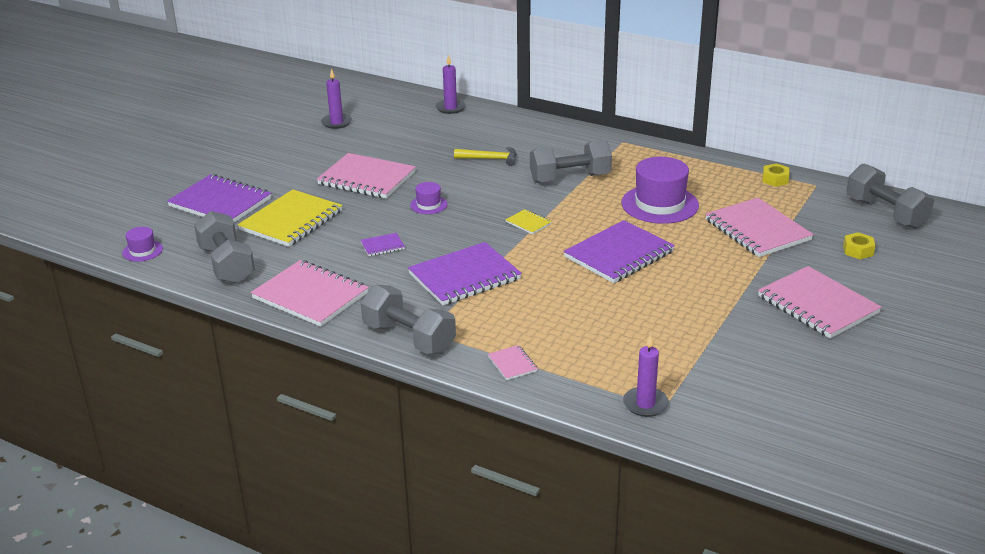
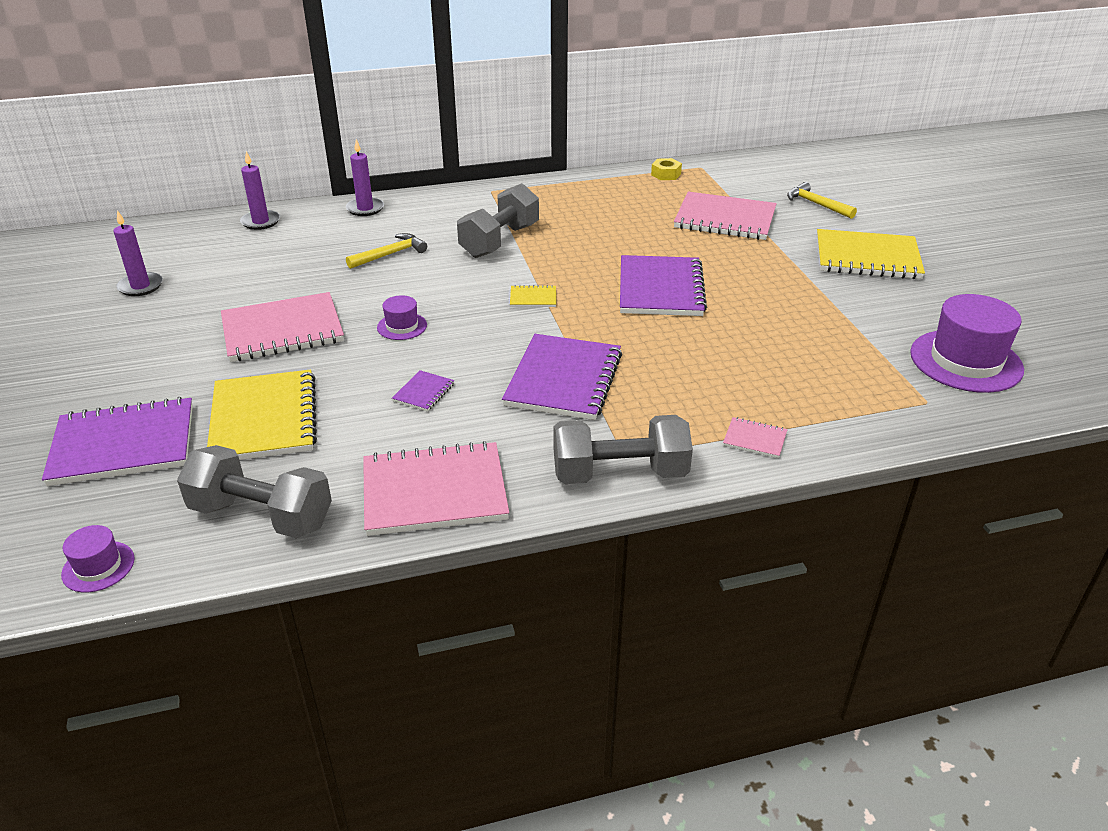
camera: 45 degrees left, 5 degrees up
purple hat [621,157,699,224] -> purple hat moved to [910,294,1024,393]
purple candle [623,335,669,417] -> purple candle moved to [346,139,384,216]
pink notebook [758,266,882,338] -> yellow notebook [817,229,925,279]
yellow nut [843,232,875,259] -> yellow hammer [787,182,857,219]
grey dumbbell [846,163,934,229] -> none

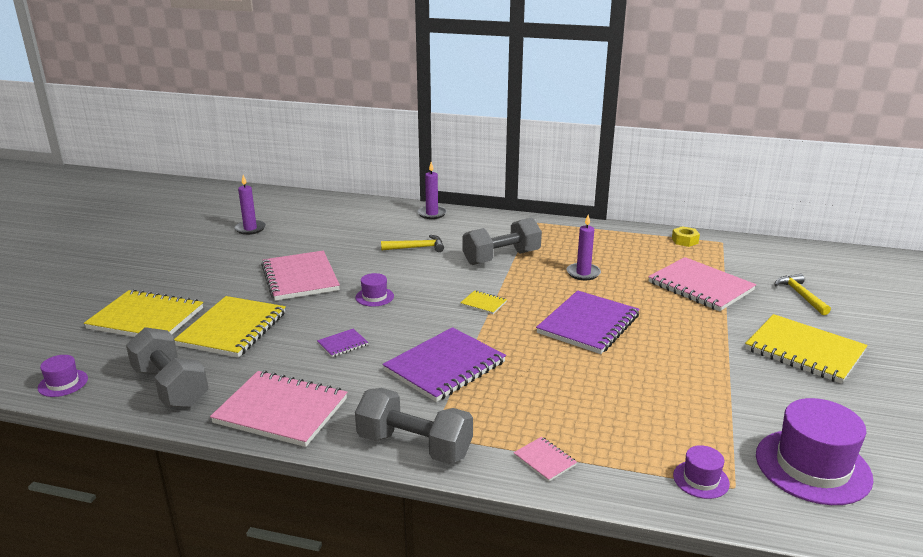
camera: 30 degrees right, 10 degrees down
purple notebook [42,397,193,486] -> yellow notebook [84,289,203,337]
pink notebook [221,292,344,362] -> pink notebook turned 60 degrees clockwise [261,251,340,301]
purple candle [240,151,280,230] -> purple candle moved to [567,215,601,280]
none -> purple hat [673,445,730,499]

